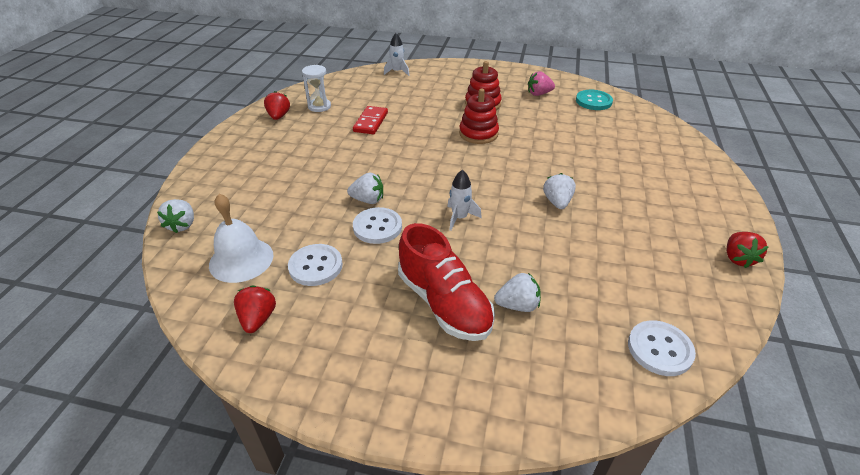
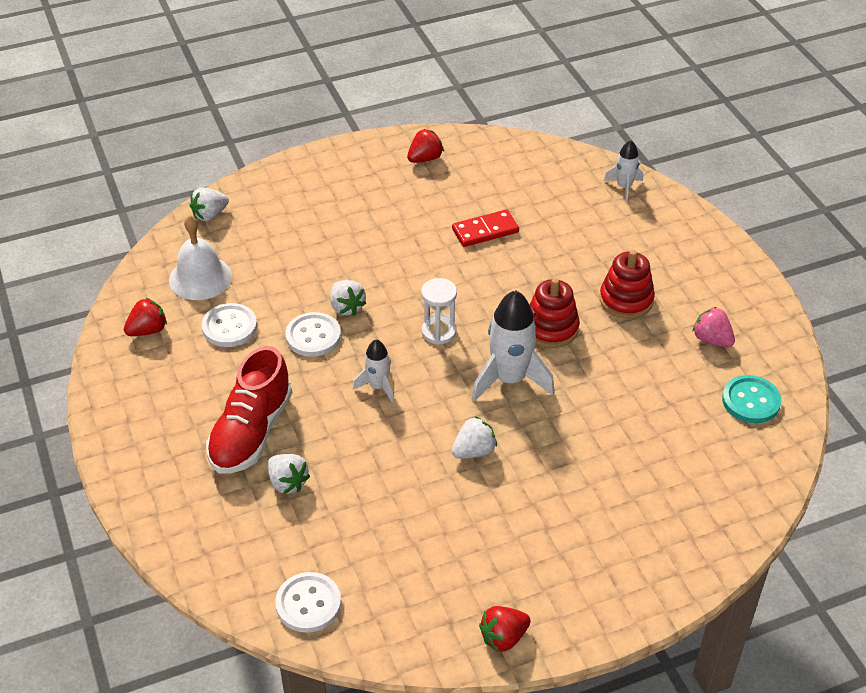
camera: 55 degrees right, 5 degrees up
white hourglass [302,65,331,112] -> white hourglass moved to [421,278,457,345]
none -> white rocket [472,290,554,402]

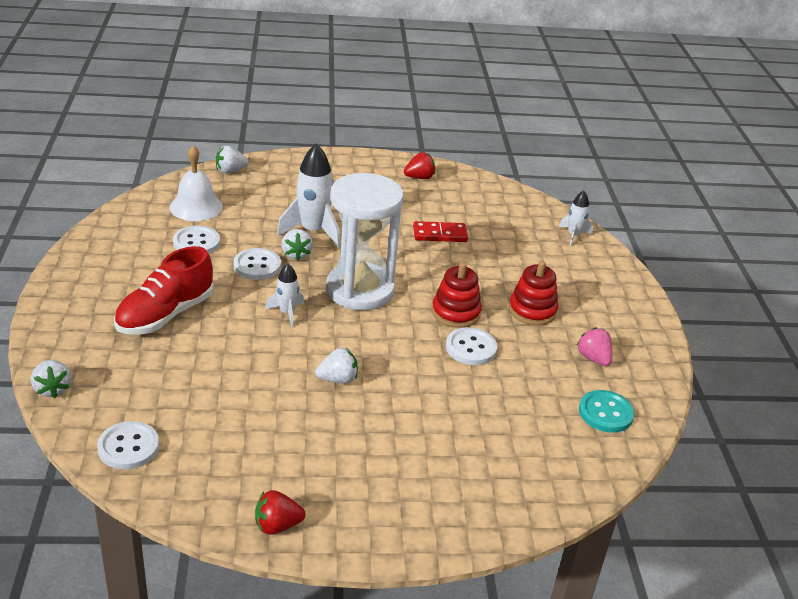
camera: 15 degrees right, 10 degrees down
red strawberry [124,298,167,336] -> none
white strawberry [268,454,310,494] -> white strawberry moved to [31,360,71,398]
white hourglass [421,278,457,345] -> white hourglass [326,173,404,310], size x2.23
white rocket [472,290,554,402] -> white rocket moved to [277,144,340,248]
none -> white button [446,327,497,365]

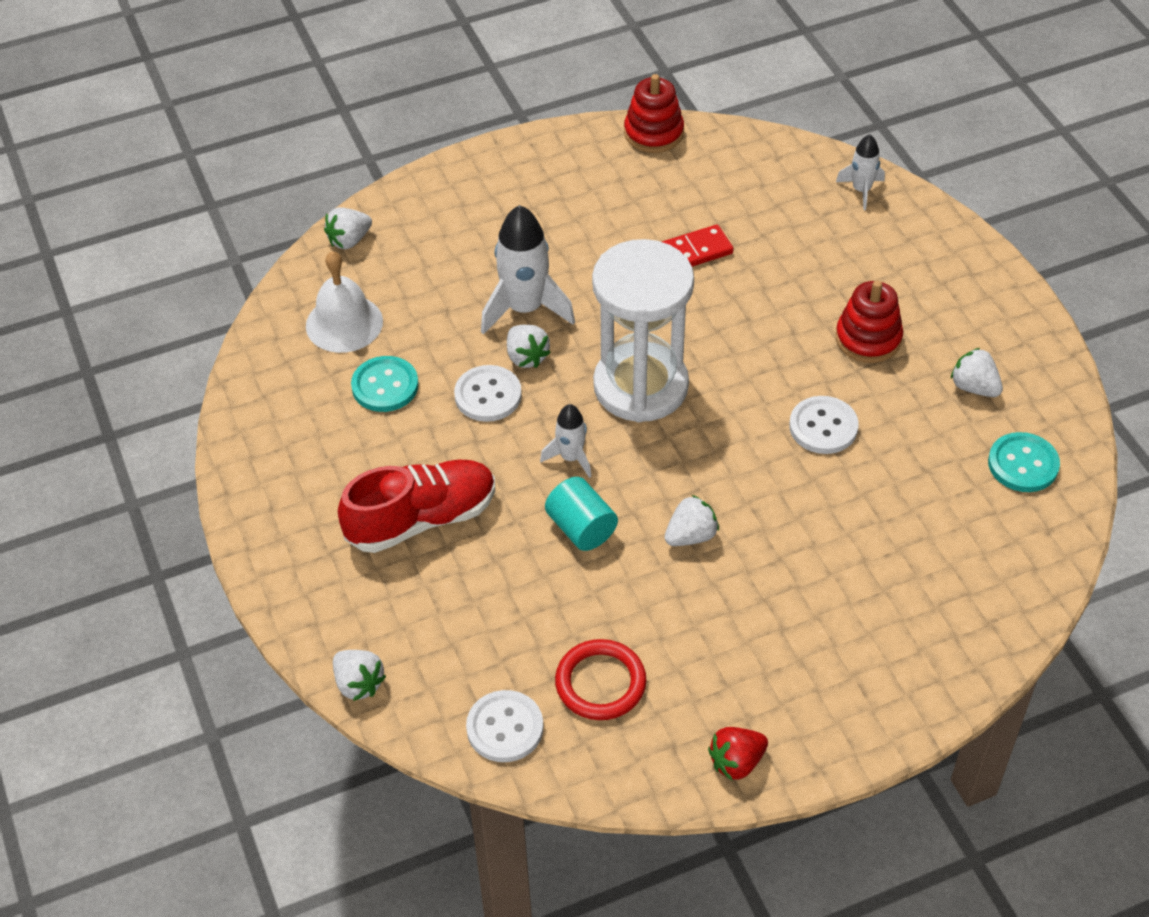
camera: 15 degrees left, 15 degrees up
red shoe [114,246,214,335] -> red shoe turned 135 degrees counterclockwise [338,459,495,553]
white button [173,226,220,254] -> turquoise button [351,356,419,412]
red strawberry [404,152,435,179] -> none
red stacking toy [432,262,482,328] -> red stacking toy moved to [624,74,684,153]
pink strawberry [577,328,612,366] -> white strawberry [951,348,1003,397]
none -> turquoise cylinder [545,477,618,551]
none -> red ring [555,639,647,720]

